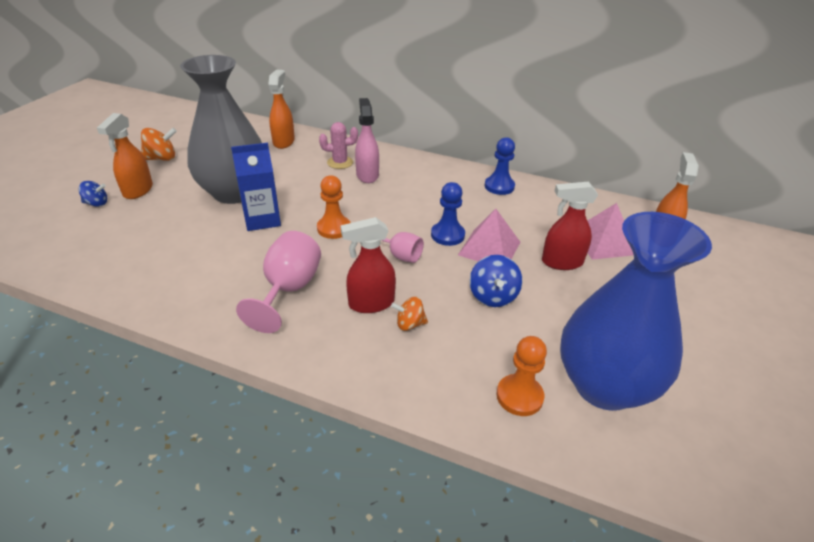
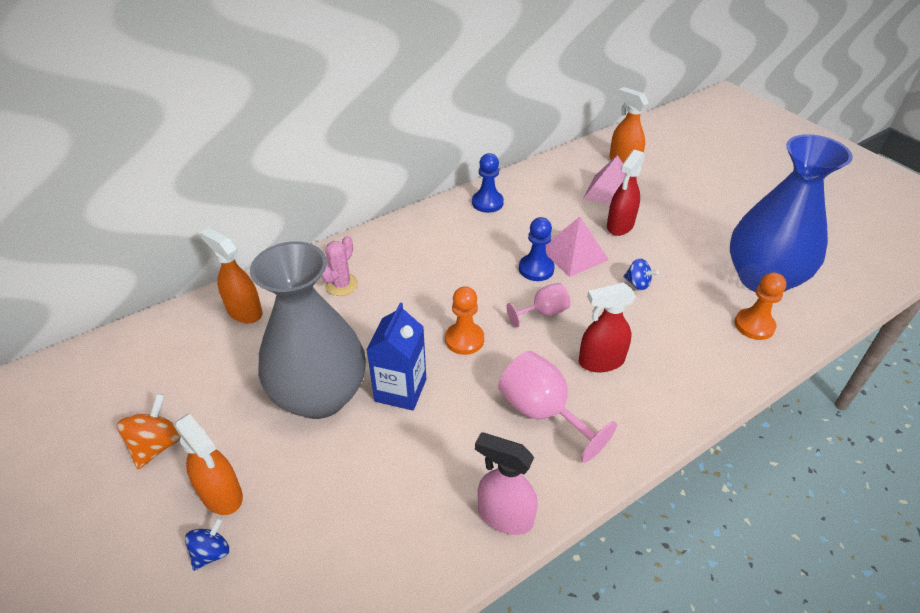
camera: 55 degrees left, 5 degrees up
red spray bottle [340,217,396,313] -> red spray bottle turned 60 degrees clockwise [579,282,636,372]
pink spray bottle [355,98,379,183] -> pink spray bottle moved to [475,432,538,535]
orange spinning top [391,297,428,331] -> none
blue spinning top [470,255,522,307] -> blue spinning top [624,258,659,290], size x0.66

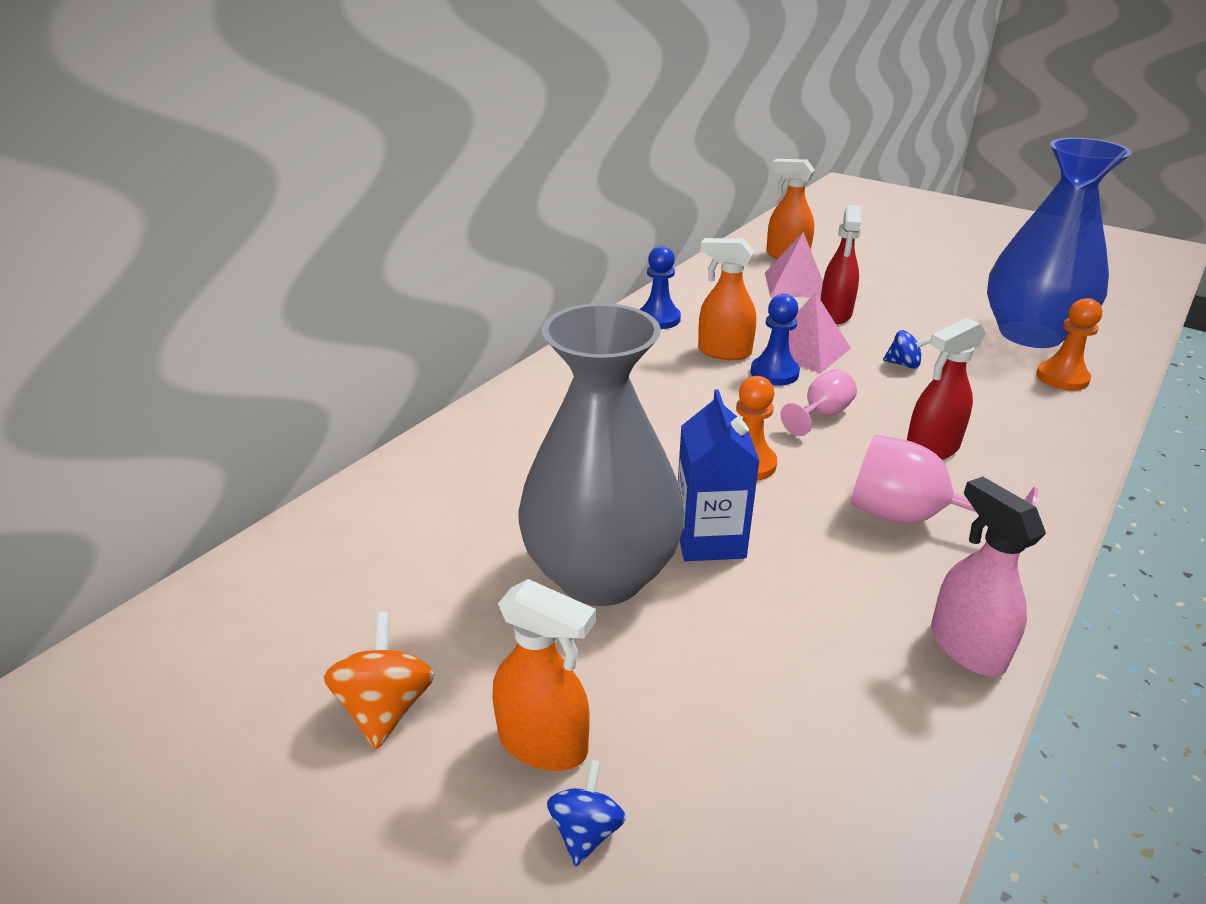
camera: 20 degrees left, 10 degrees down
orange spray bottle [200,228,263,323] -> orange spray bottle moved to [698,238,756,360]
pink cactus [322,236,358,296] -> none
pink spray bottle [475,432,538,535] -> pink spray bottle turned 60 degrees clockwise [931,477,1046,677]

